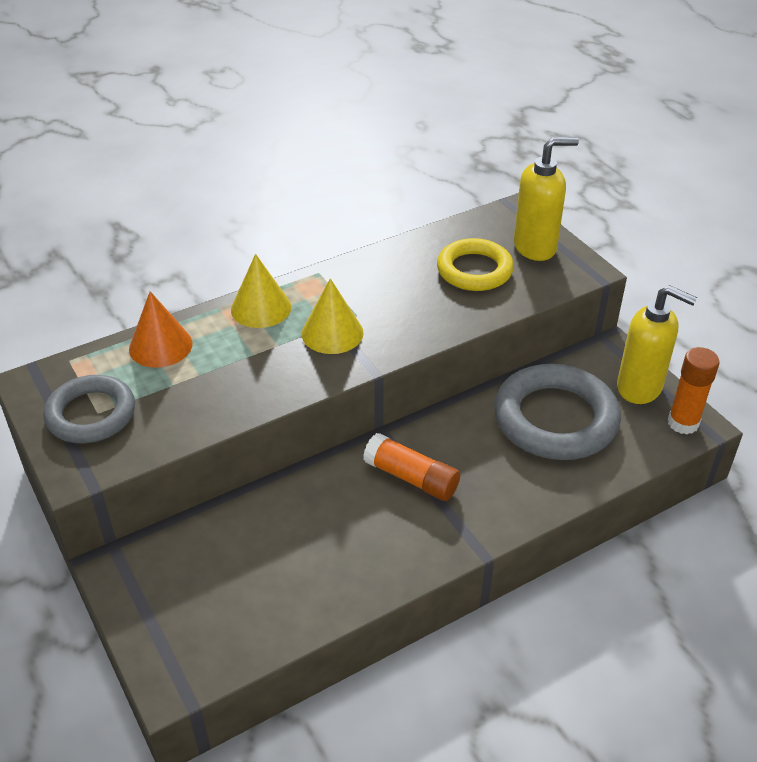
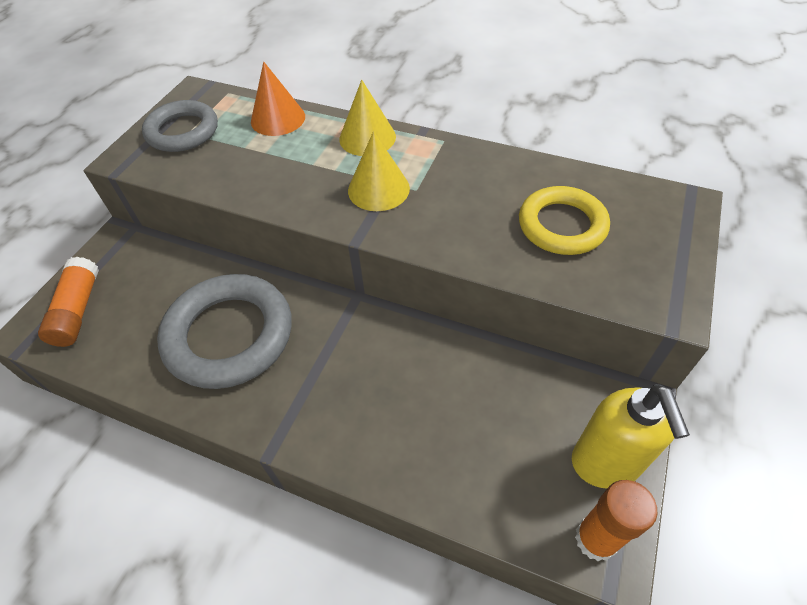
camera: 55 degrees right, 10 degrees up
orange glue stick [363,433,460,501] -> orange glue stick moved to [38,257,99,347]
grey ring [494,364,621,460] -> grey ring moved to [157,274,292,389]
yellow soap dispenser [514,137,579,261] -> none

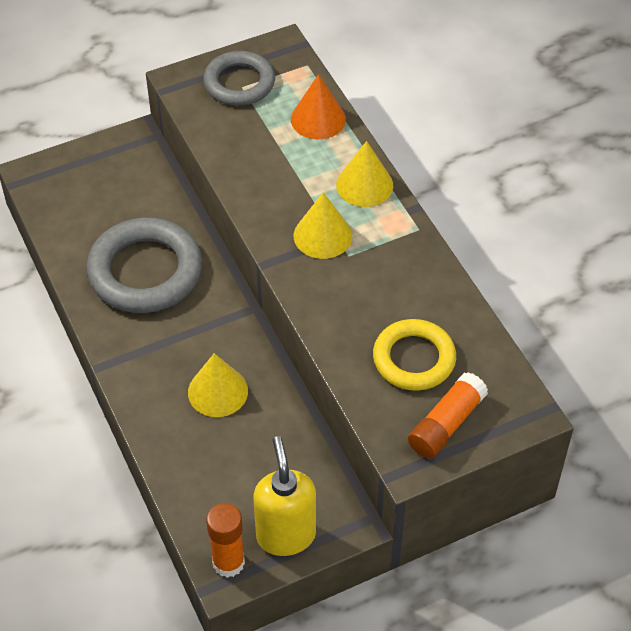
camera: 40 degrees right, 0 degrees up
orange glue stick [38,257,99,347] -> orange glue stick moved to [408,372,488,459]
yellow soap dispenser [572,384,690,489] -> yellow soap dispenser turned 135 degrees clockwise [253,436,316,556]
none -> yellow cone [188,353,248,417]

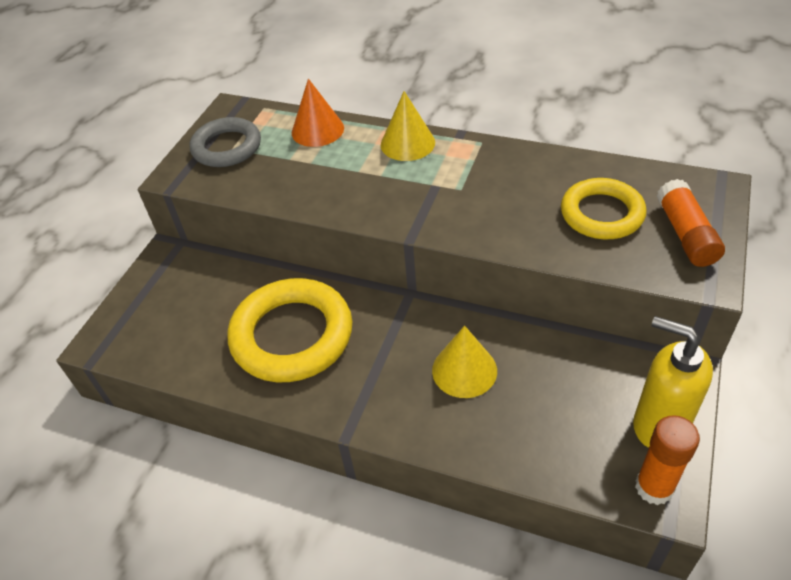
camera: 40 degrees left, 5 degrees down
grey ring [86,218,202,313] -> yellow ring [228,278,352,382]
yellow cone [294,192,352,259] -> none

